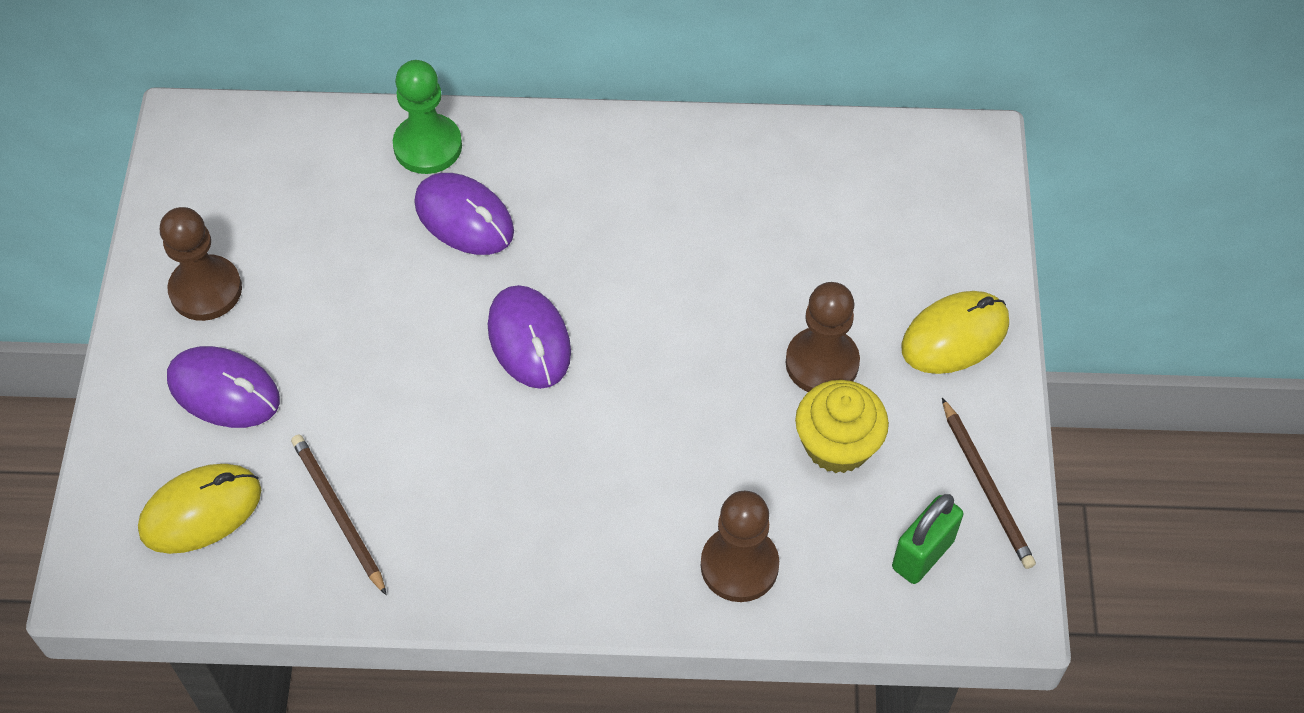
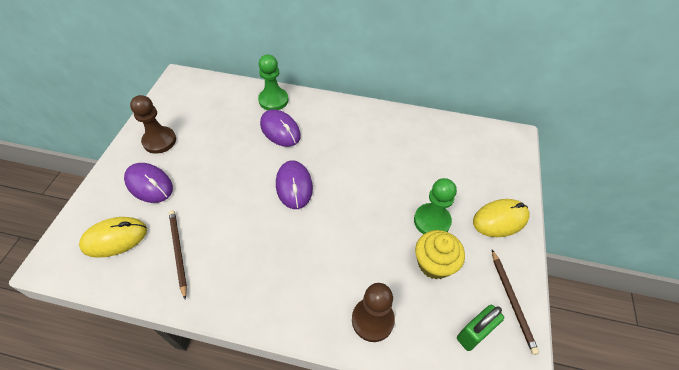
camera: 10 degrees right, 5 degrees down
brown pawn [785,282,860,392] -> green pawn [414,178,457,234]

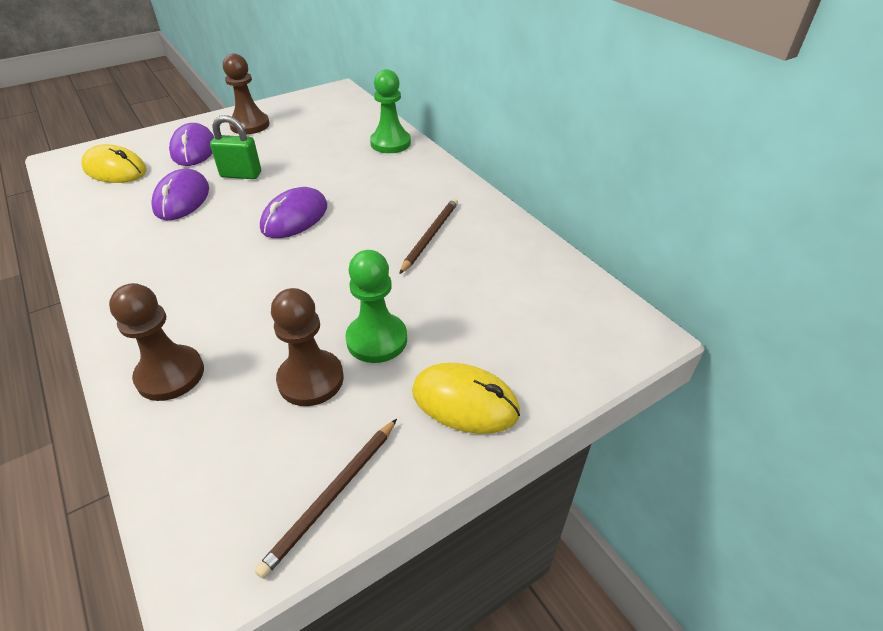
camera: 45 degrees right, 10 degrees down
brown pencil [169,210,187,299] -> brown pencil moved to [399,198,458,274]
purple mouse [260,109,301,147] -> purple mouse moved to [151,168,209,220]
yellow cupcake [415,230,465,279] -> brown pawn [271,288,344,406]
green padlock [457,305,504,351] -> green padlock moved to [210,115,261,179]

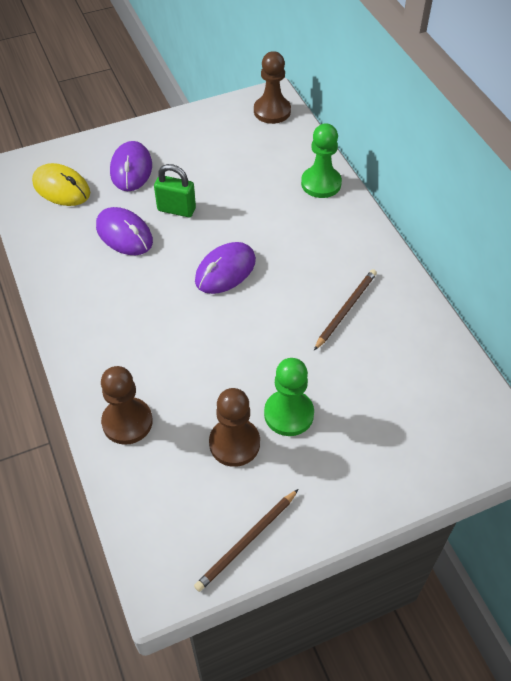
camera: 10 degrees right, 10 degrees up
purple mouse [151,168,209,220] -> purple mouse turned 60 degrees counterclockwise [96,207,153,255]
brown pawn [223,53,270,134] -> brown pawn moved to [254,51,291,124]
yellow mouse [412,363,520,434] -> none

